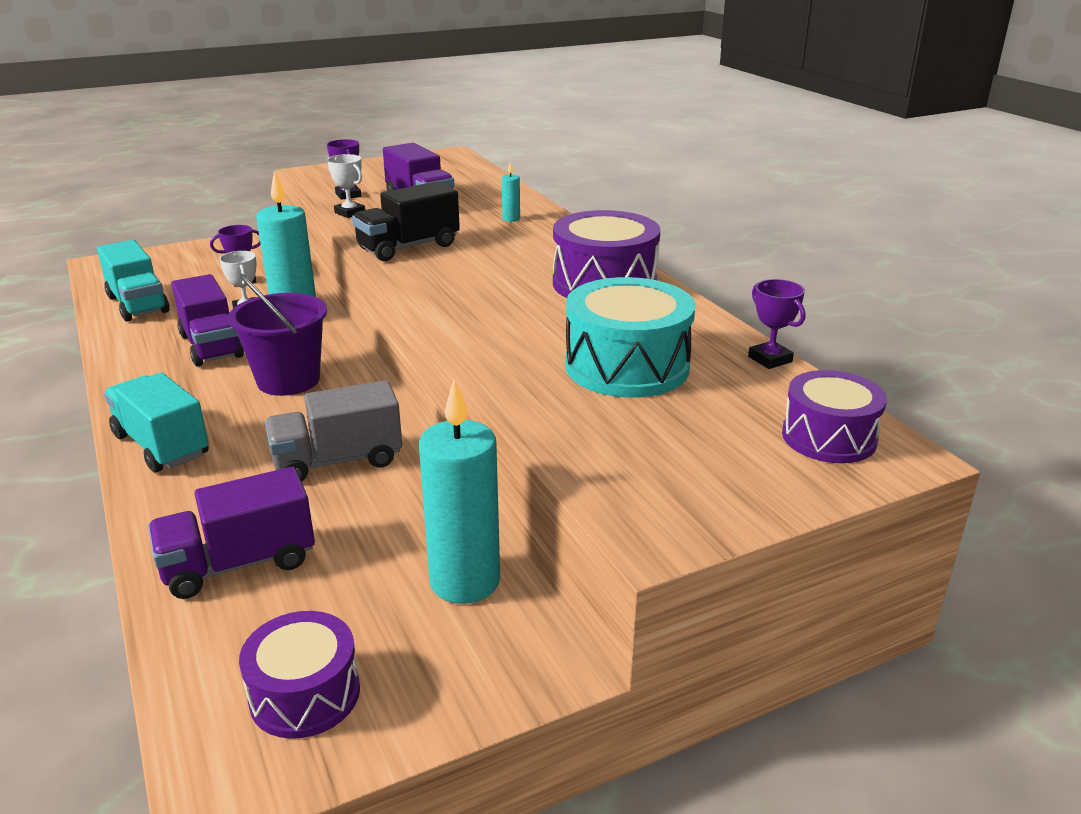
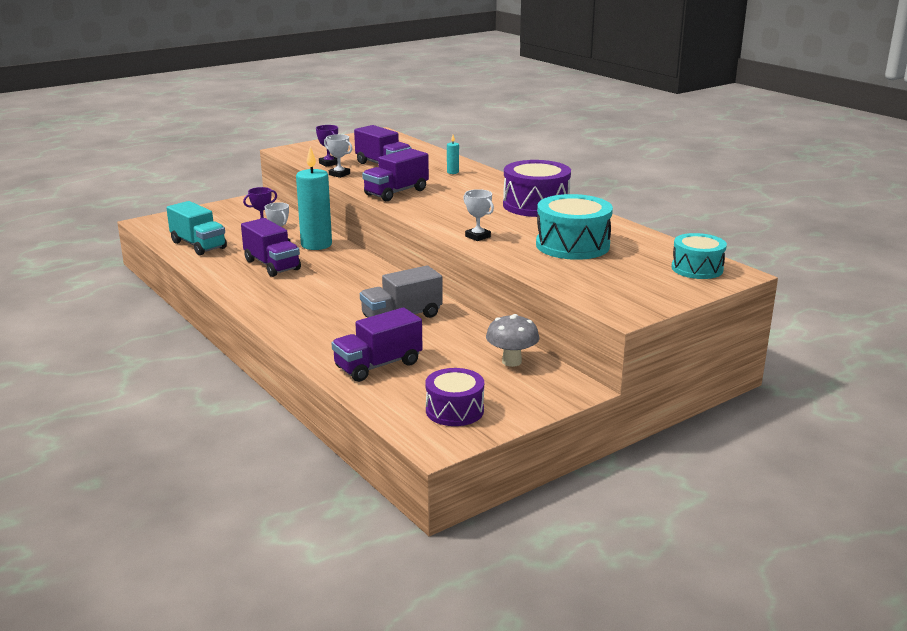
camera: 10 degrees left, 5 degrees down
turquoise truck [104,372,209,472] -> none
purple bucket [228,274,327,396] -> none
black truck [352,181,460,261] -> purple truck [362,148,429,201]
turquoise candle [419,379,500,604] -> grey mushroom [486,314,539,367]
purple trophy [748,279,805,369] -> none
purple drum [782,370,887,463] -> turquoise drum [672,233,727,279]
none -> white trophy [463,189,494,241]

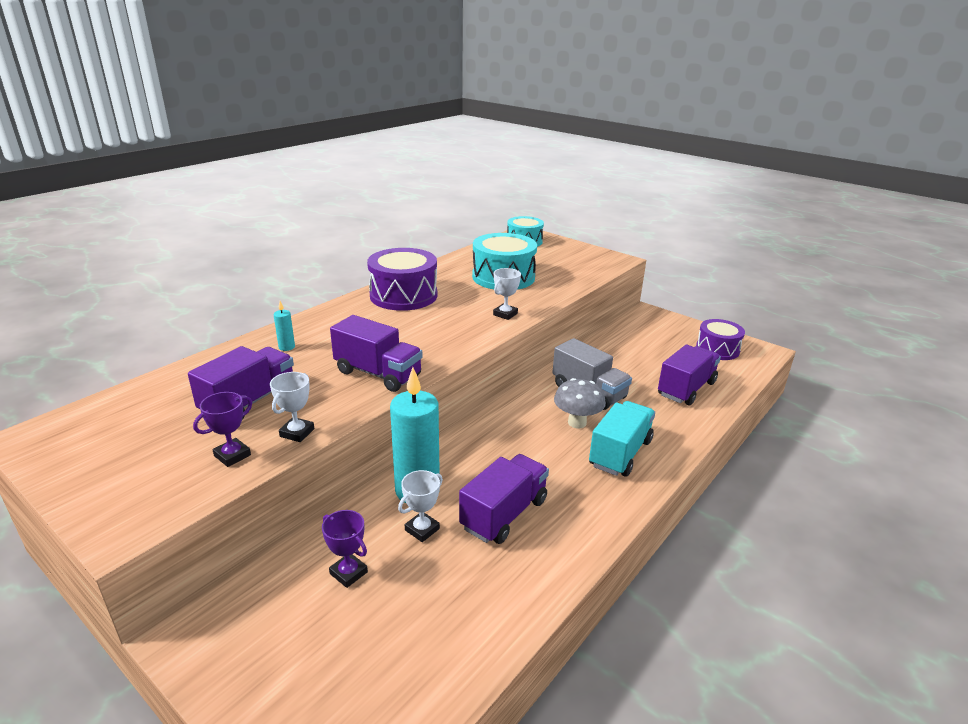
camera: 105 degrees left, 5 degrees up
turquoise truck [166,201,227,256] -> turquoise truck moved to [589,401,655,476]
purple truck [331,308,422,382] -> purple truck turned 90 degrees counterclockwise [658,345,721,405]
grey mushroom [486,314,539,367] -> grey mushroom moved to [554,378,606,428]

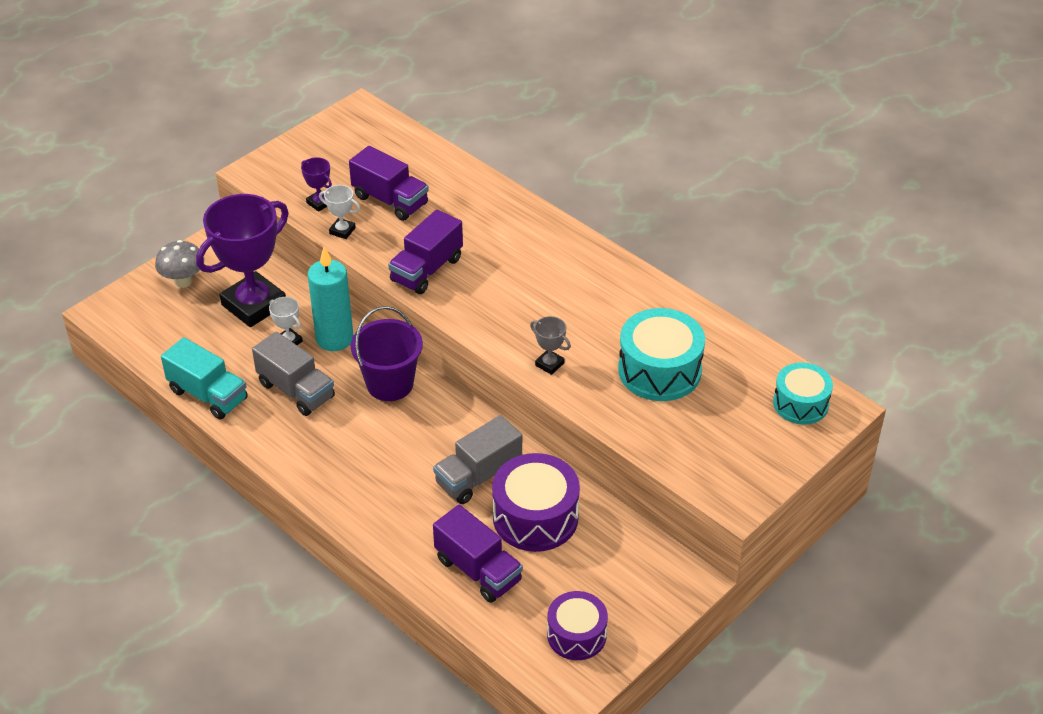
camera: 95 degrees right, 15 degrees up
turquoise candle [274,301,295,351] -> none
purple trophy [322,510,368,588] -> purple trophy [196,194,289,327], size x2.43
purple drum [367,248,437,311] -> purple drum moved to [492,453,580,552]
purple truck [459,454,549,544] -> grey truck [252,331,335,416]
white trophy [493,268,521,320] -> grey trophy [530,316,571,375]
grey mushroom [554,378,606,428] -> grey mushroom moved to [155,240,204,288]
turquoise truck [589,401,655,476] -> turquoise truck moved to [161,337,248,419]
none -> purple bucket [351,306,423,401]

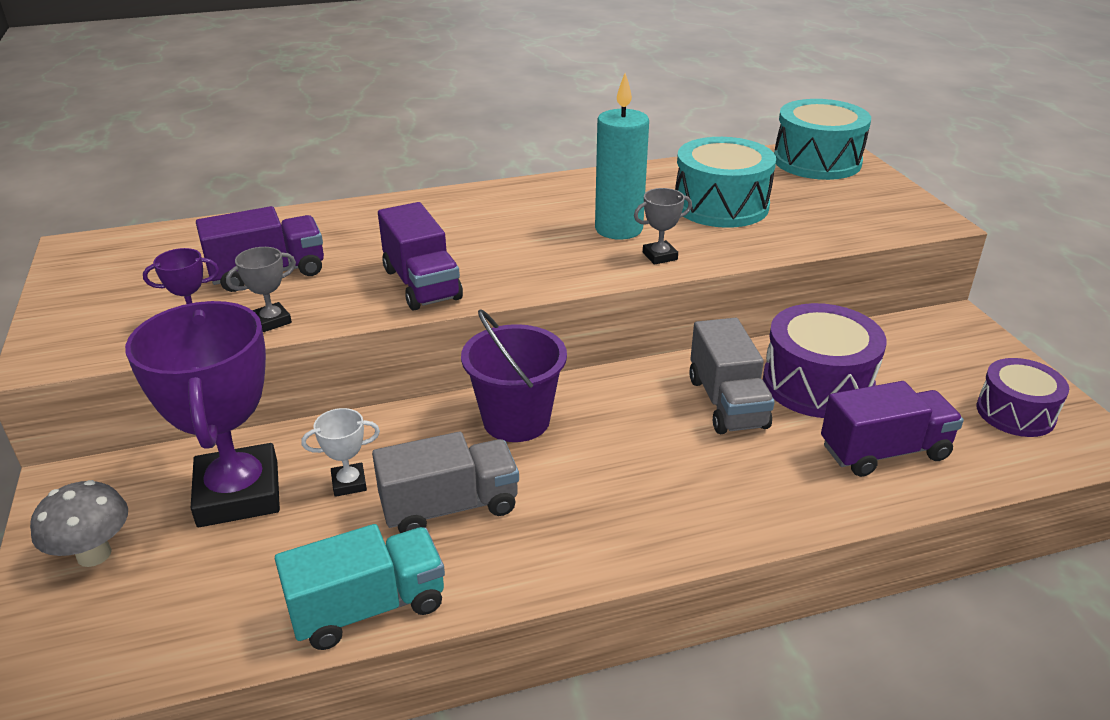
camera: 60 degrees left, 10 degrees down
turquoise candle [307,247,354,351] -> turquoise candle moved to [595,73,649,240]
white trophy [319,185,360,239] -> grey trophy [226,247,296,332]
turquoise drum [773,362,833,425] -> turquoise drum [774,99,871,180], size x1.54

